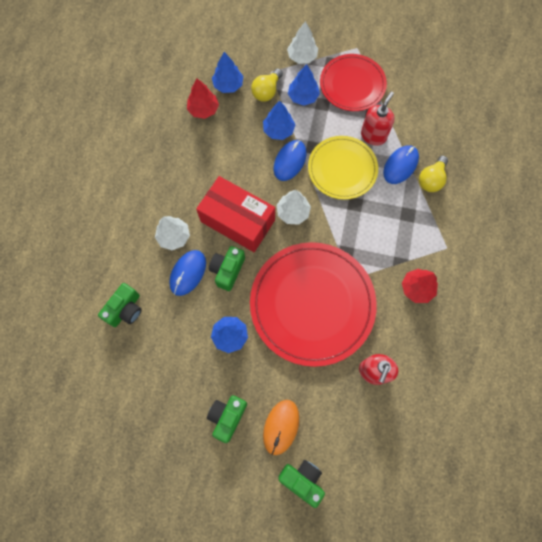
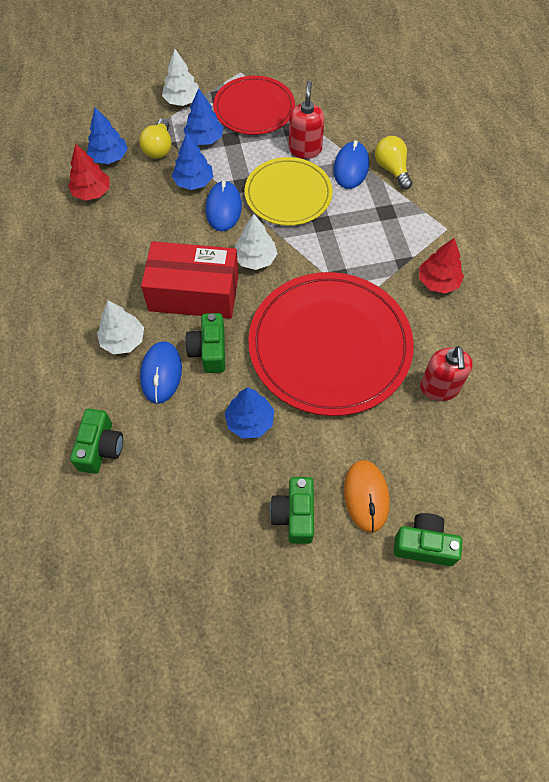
camera: 25 degrees left, 10 degrees down
yellow light bulb [419,156,448,192] -> yellow light bulb turned 150 degrees clockwise [375,136,412,190]

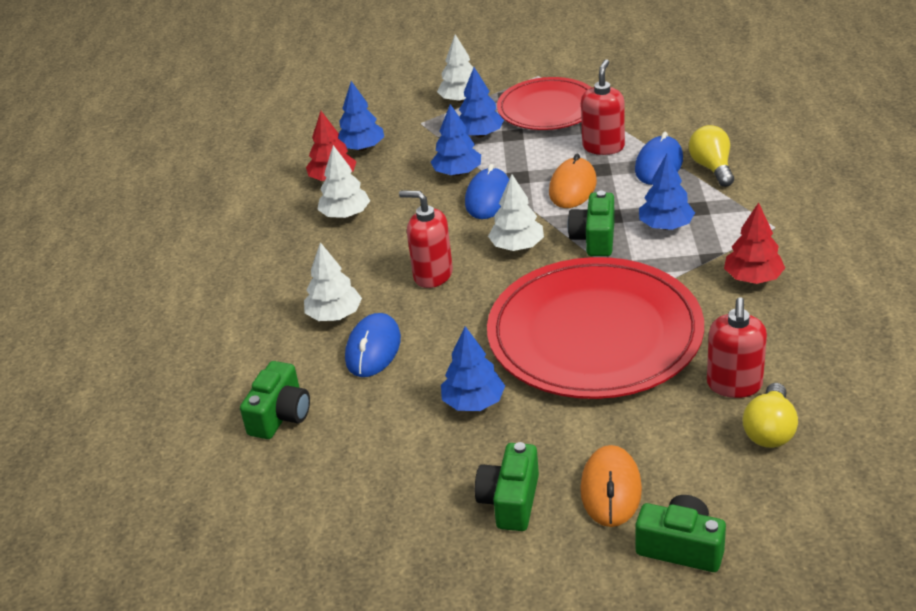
camera: 15 degrees right, 25 degrees down
yellow light bulb [139,118,171,159] -> yellow light bulb moved to [743,383,798,448]
red box [141,241,239,319] -> red soap dispenser [399,191,453,288]
green camera [185,313,225,373] -> green camera moved to [567,191,615,256]
yellow plate [245,157,333,226] -> orange mouse [549,154,597,208]
none -> white tree [317,145,370,218]
none -> blue tree [639,153,695,230]

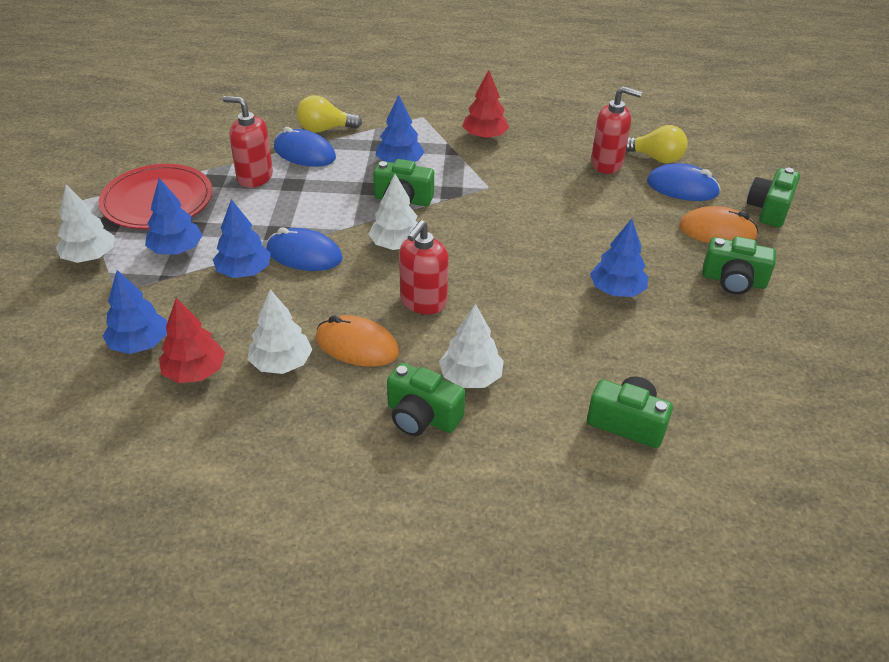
camera: 90 degrees left, 5 degrees up
blue mouse [345,313,401,377] -> blue mouse moved to [647,163,721,201]
red plate [487,257,704,399] -> none
orange mouse [549,154,597,208] -> orange mouse moved to [316,315,399,367]
none -> green camera [387,363,465,436]

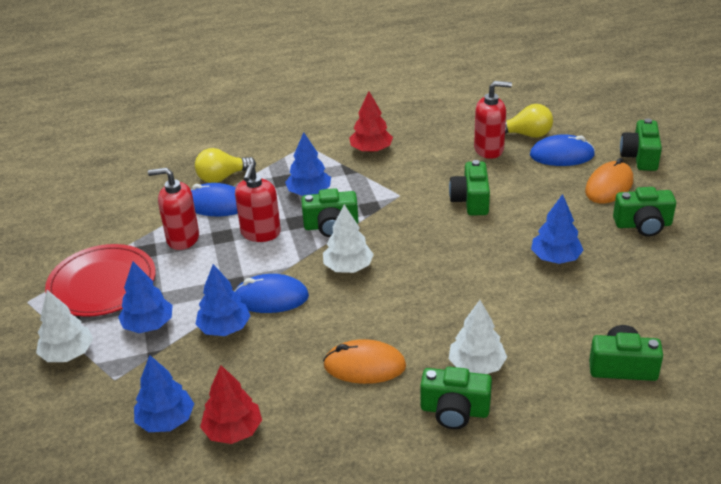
camera: 15 degrees left, 5 degrees down
white tree [248,290,312,374] -> none
red soap dispenser [399,220,449,314] -> red soap dispenser moved to [235,164,281,242]
orange mouse [679,206,758,243] -> orange mouse turned 45 degrees counterclockwise [585,158,633,203]
none -> green camera [449,160,490,215]

